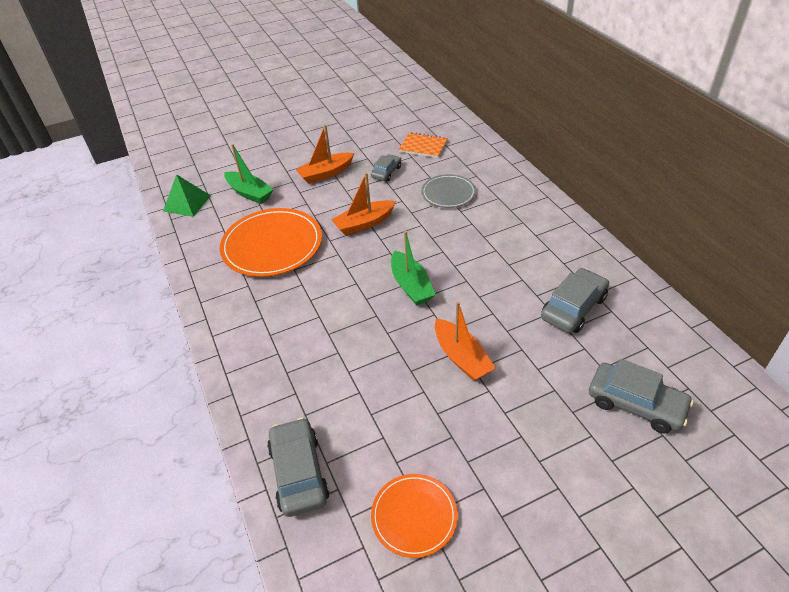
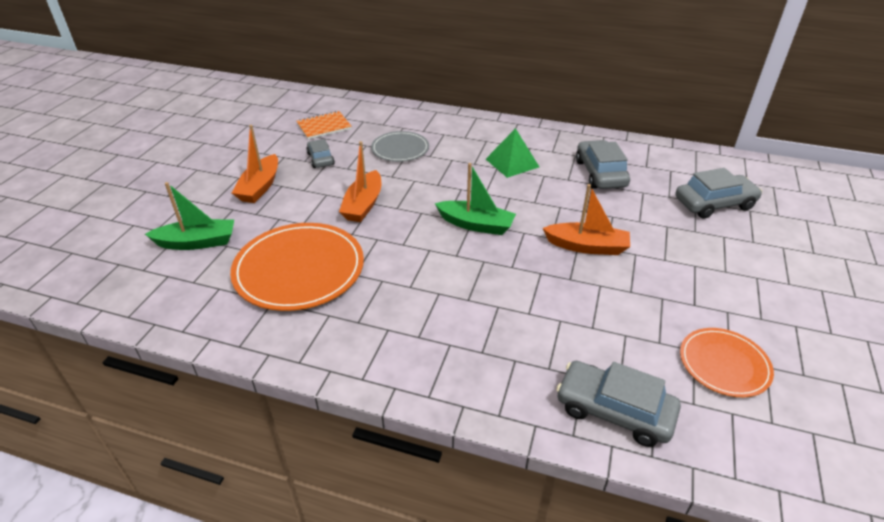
camera: 50 degrees left, 5 degrees down
green pyramid [163,174,211,217] -> green pyramid moved to [486,128,539,178]

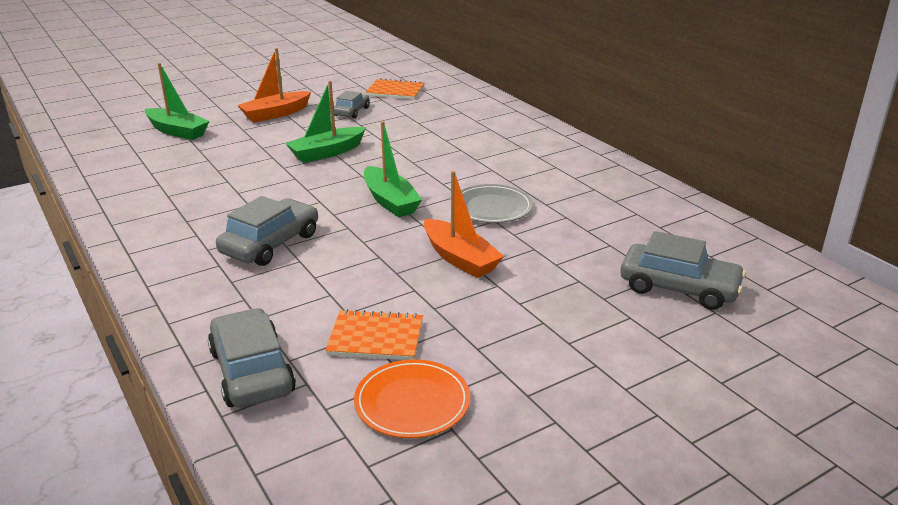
camera: 40 degrees right, 10 degrees down
orange plate [230,223,364,311] -> none
orange boat [339,141,381,222] -> green boat [285,81,366,163]
grey plate [371,131,429,162] -> grey plate moved to [461,184,533,223]
green pyramid [486,128,539,178] -> none
grey car [576,140,630,189] -> grey car moved to [216,196,318,266]
none -> orange notebook [325,309,423,360]

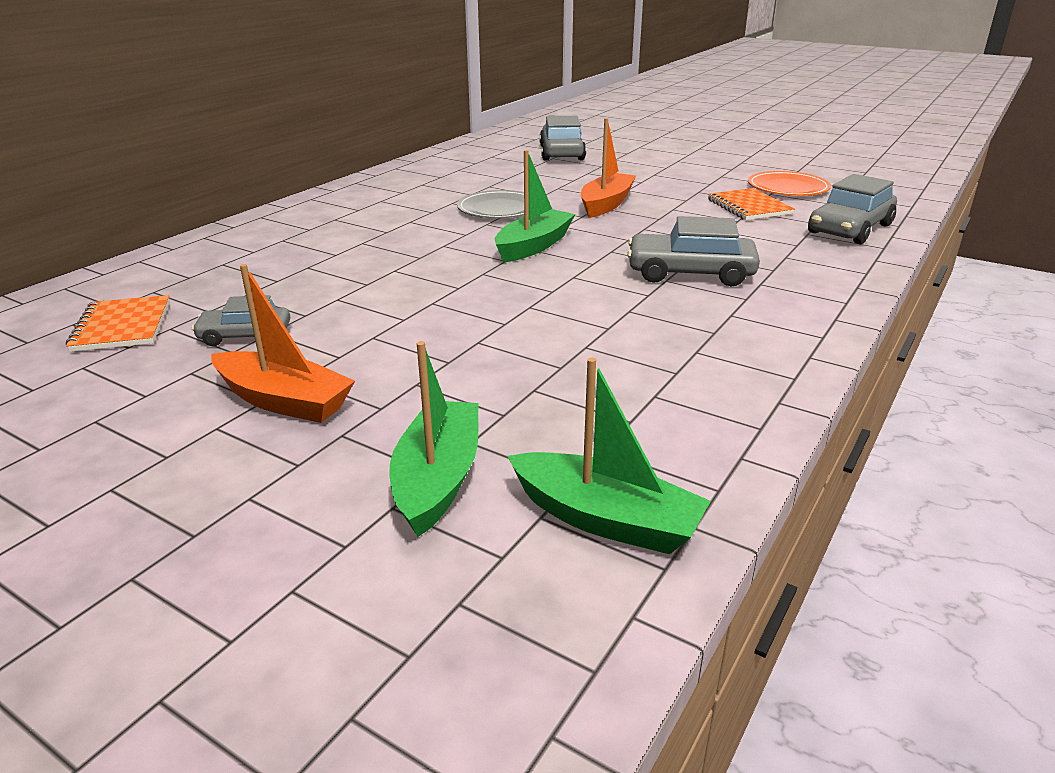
camera: 115 degrees left, 0 degrees up
green boat [285,81,366,163] -> green boat moved to [508,358,710,554]

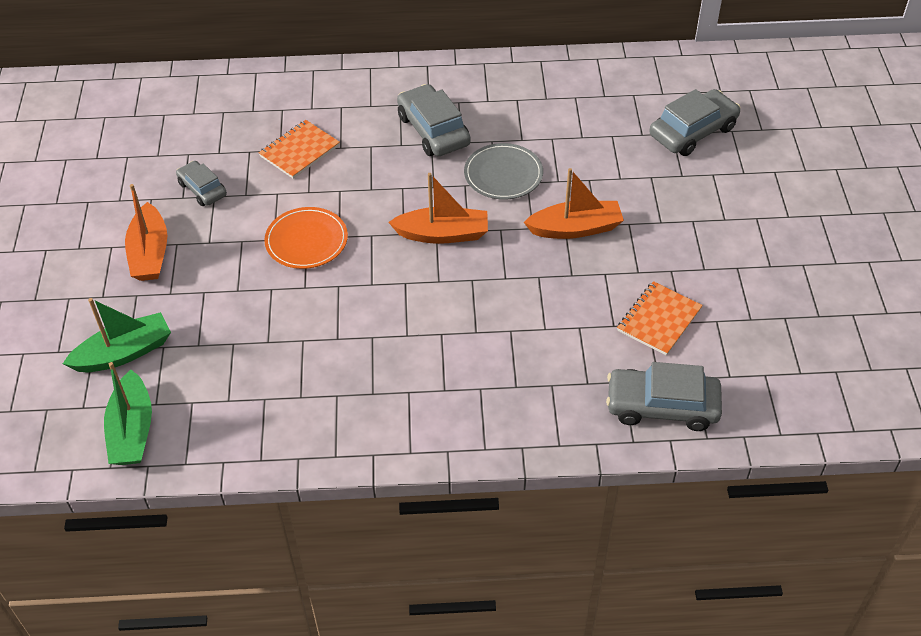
camera: 55 degrees right, 20 degrees up
orange notebook [66,295,170,352] -> orange notebook moved to [258,120,340,179]
green boat [495,150,575,262] -> orange boat [388,173,488,244]
grey car [627,216,760,286] -> grey car moved to [397,84,471,156]
orange plate [748,171,831,196] -> orange plate moved to [264,207,348,269]

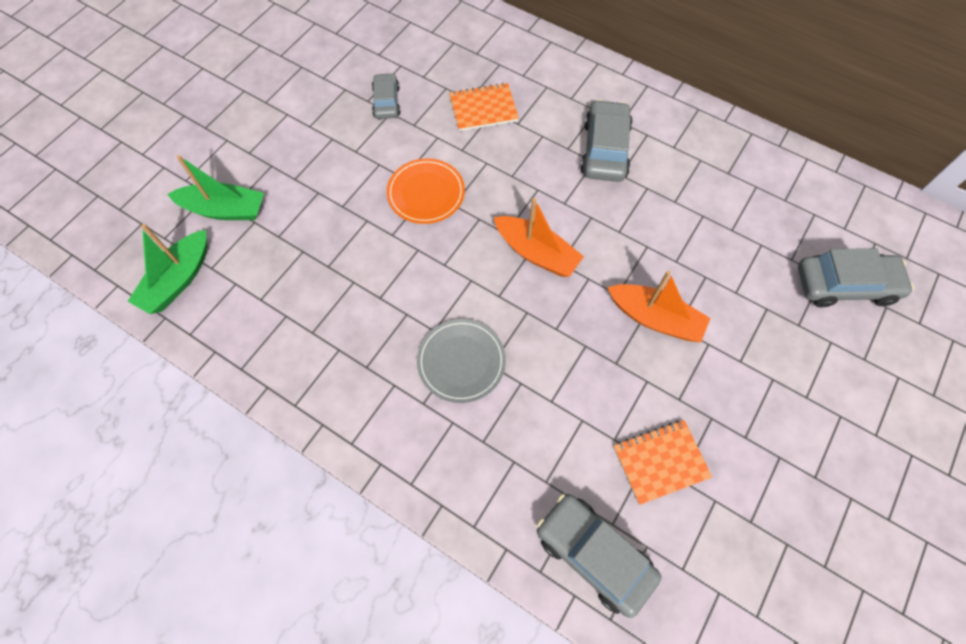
camera: 35 degrees right, 15 degrees up
orange boat [125,184,167,281] -> none
grey plate [464,143,543,200] -> grey plate moved to [417,319,506,403]

